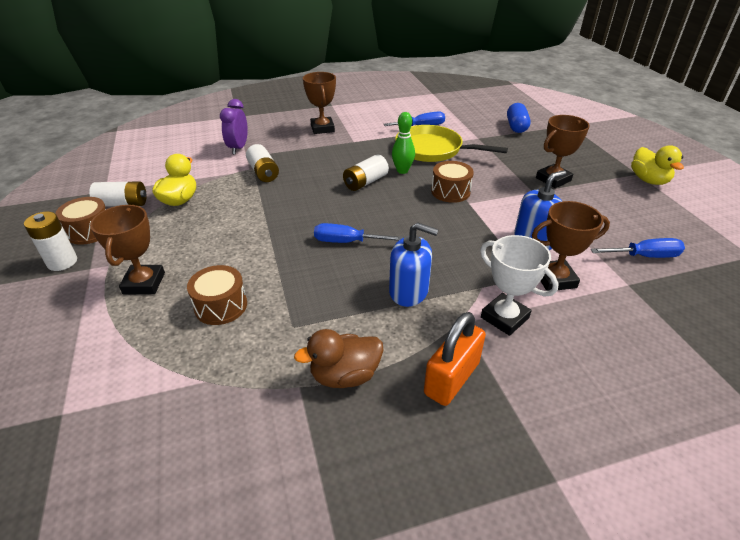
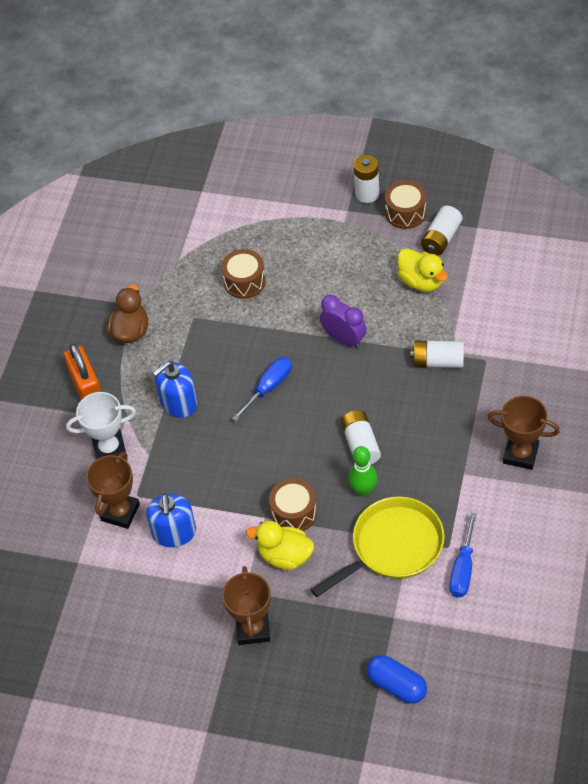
camera: 125 degrees right, 15 degrees up
brown trophy [90,205,165,294] -> none
purple clock [220,99,248,154] -> purple clock moved to [320,295,367,349]
blue screwdriver [591,238,685,258] -> none
yellow duck [631,146,684,185] -> yellow duck moved to [246,521,314,570]

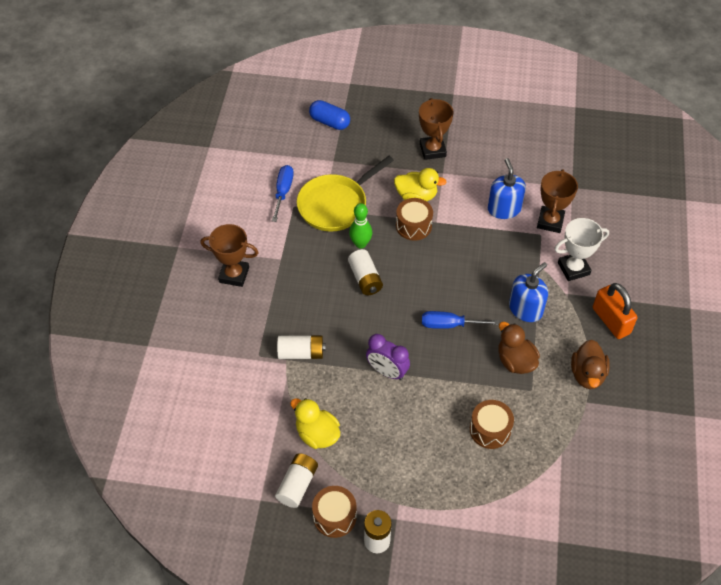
camera: 170 degrees right, 0 degrees up
blue screwdriver [232,357,292,422] -> blue screwdriver turned 60 degrees clockwise [422,311,499,329]
none -> brown duck [498,322,540,374]

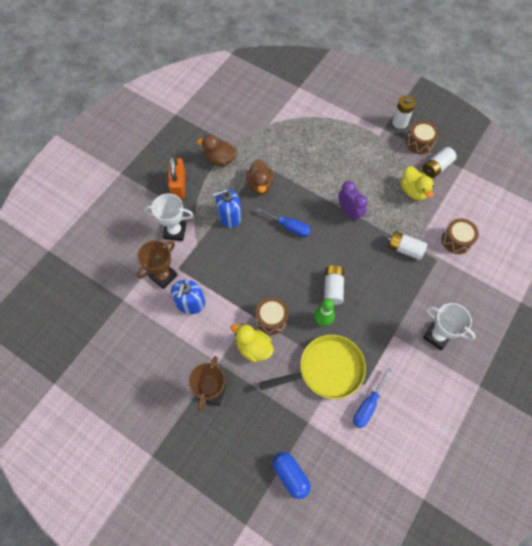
camera: 155 degrees left, 10 degrees up
brown trophy [200,224,259,287] -> white trophy [423,303,476,350]
brown drum [470,400,514,449] -> brown drum moved to [442,218,479,254]
brown duck [571,340,610,389] -> brown duck turned 105 degrees counterclockwise [197,135,237,166]

